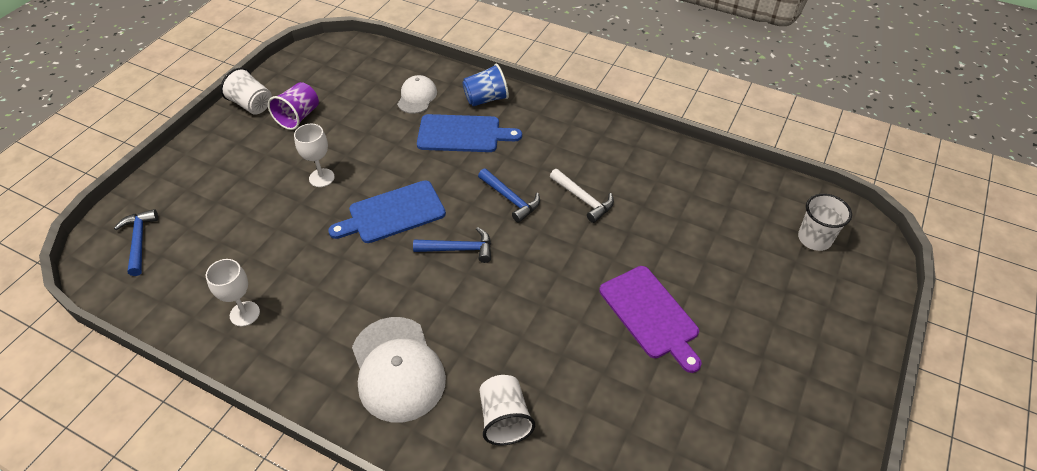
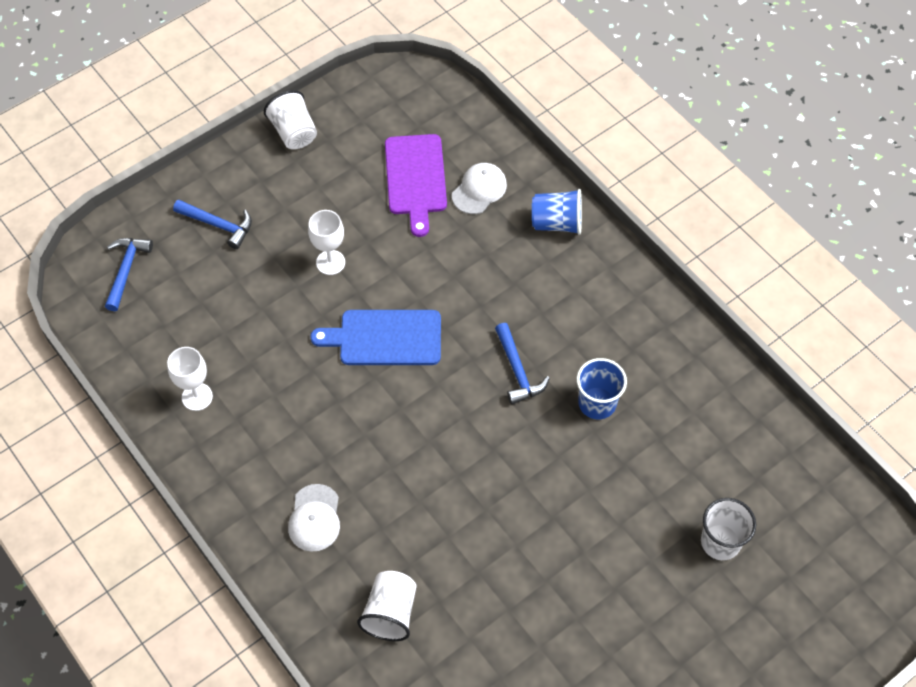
camera: 25 degrees right, 10 degrees up
purple cup [268,82,319,130] -> none
white cap [352,317,446,423] -> white cap [288,484,340,552], size x0.58
blue hammer [413,227,491,263] -> blue hammer moved to [173,200,252,249]
blue cutting board [417,114,522,152] -> none
white hammer [550,169,614,223] -> blue cup [577,358,627,419]
purple cutting board [599,266,702,373] -> purple cutting board moved to [385,134,447,237]
white cup [798,194,852,251] -> white cup moved to [701,498,756,560]

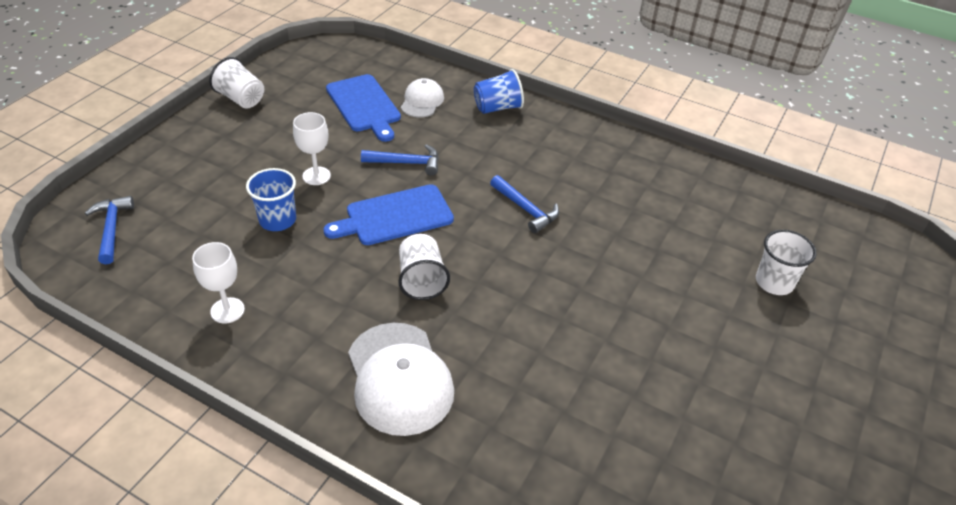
camera: 25 degrees left, 15 degrees down
blue hammer [173,200,252,249] -> blue hammer moved to [361,144,439,176]
white cap [288,484,340,552] -> white cap [348,323,454,436], size x1.74
white cup [357,571,416,641] -> white cup moved to [398,234,450,300]
purple cutting board [385,134,447,237] -> blue cutting board [326,74,401,142]
blue cup [577,358,627,419] -> blue cup moved to [246,168,296,231]

